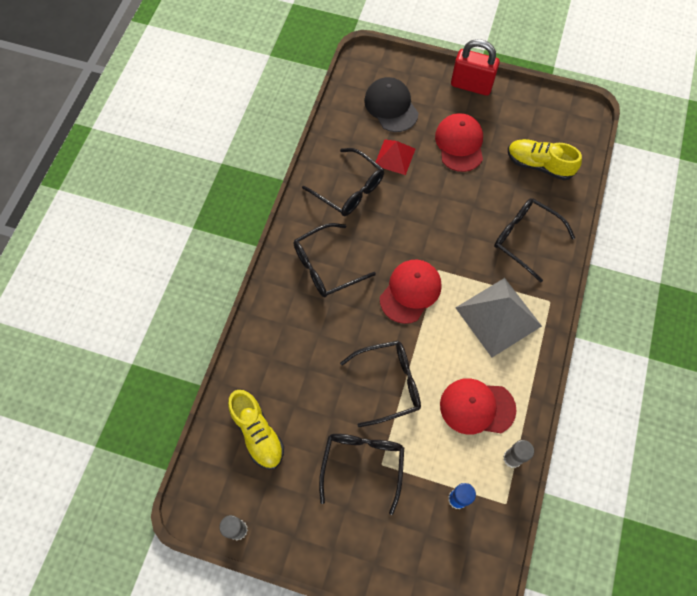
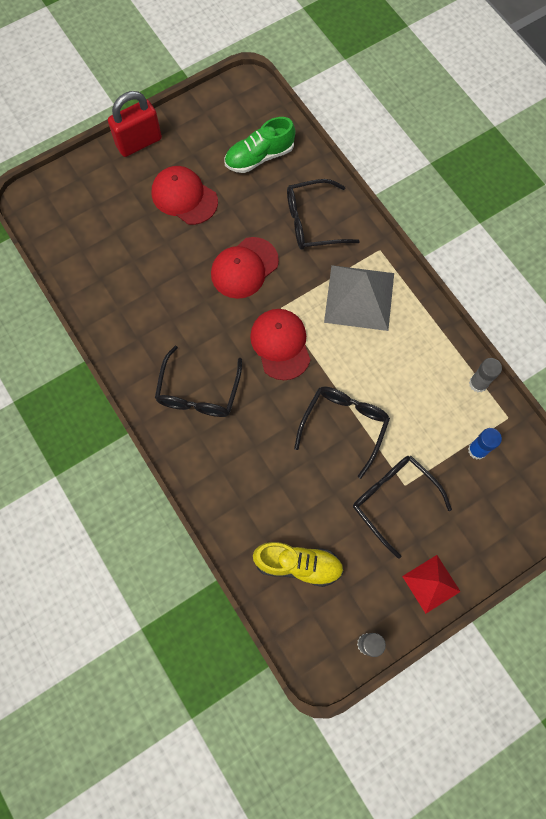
camera: 50 degrees left, 5 degrees up
black glasses [302,148,384,216] -> none
black cap [364,77,419,132] -> none
red pyramid [376,140,415,175] -> red pyramid moved to [402,555,461,614]
red cap [440,378,517,435] -> red cap moved to [211,237,279,299]
yellow shoe [508,139,582,180] -> green shoe [225,117,296,173]

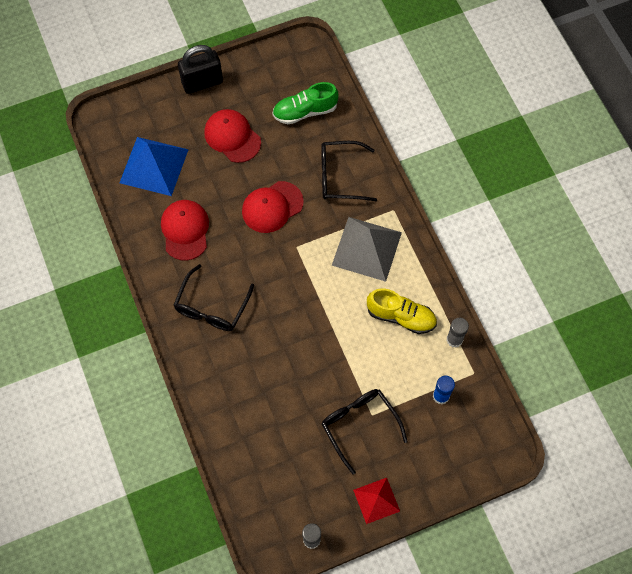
camera: 10 degrees right, 5 degrees down
red padlock [108,91,162,157] -> black padlock [178,45,223,94]
red cap [250,309,310,380] -> red cap moved to [161,200,209,261]
yellow shoe [253,542,344,587] -> yellow shoe moved to [367,289,437,334]
black glasses [294,387,390,479] -> none
none -> blue pyramid [119,137,189,196]

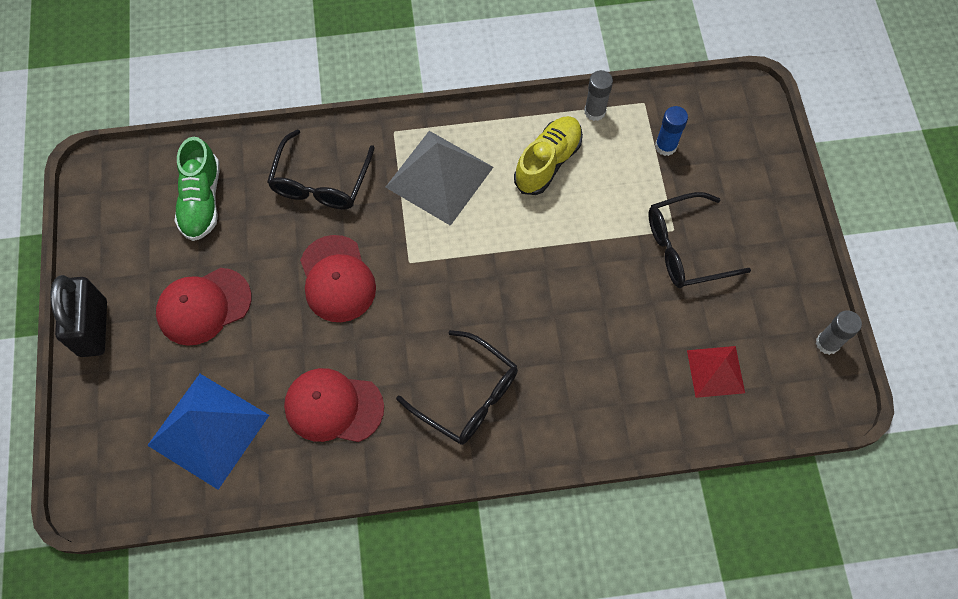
camera: 75 degrees left, 0 degrees up
red pyramid [353,478,400,524] -> red pyramid moved to [687,346,745,398]

